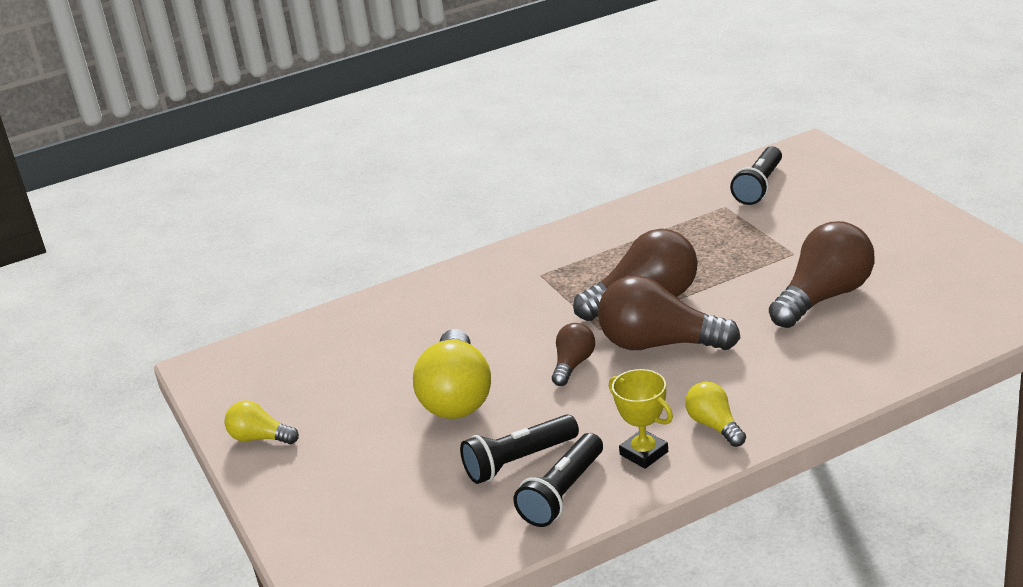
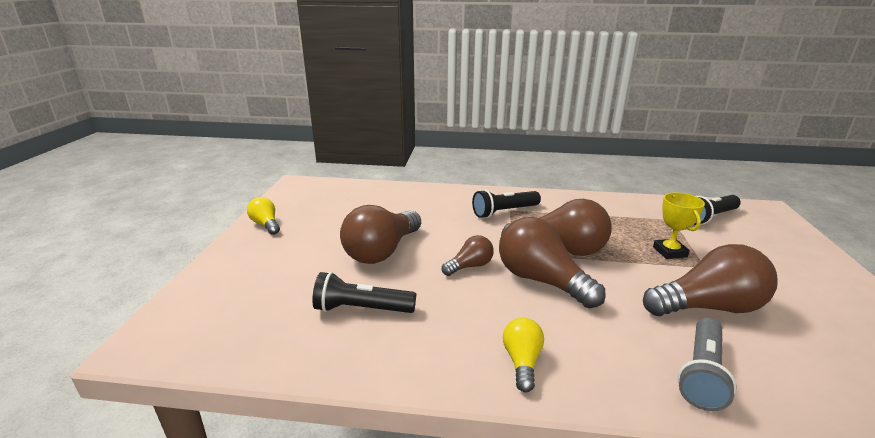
camera: 30 degrees right, 5 degrees down
yellow light bulb [413,329,491,419] -> brown light bulb [340,205,421,264]
black flashlight [513,433,603,527] -> black flashlight moved to [472,189,541,218]
yellow trophy [609,369,673,469] -> yellow trophy moved to [653,192,705,259]
none -> grey flashlight [678,318,736,411]

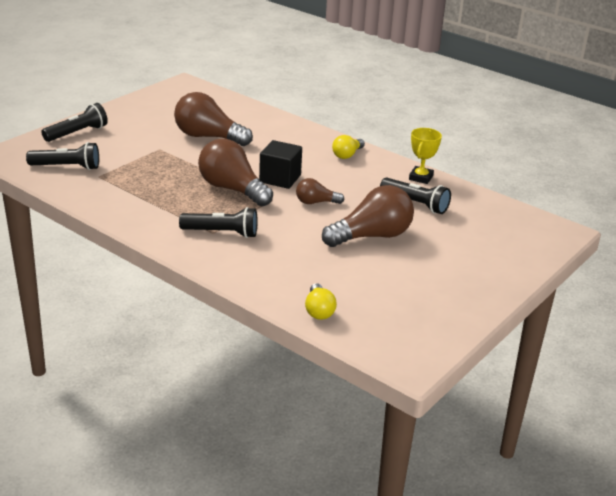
camera: 150 degrees left, 5 degrees up
yellow light bulb [247,197,280,235] -> yellow light bulb moved to [305,283,337,320]
brown light bulb [499,217,606,308] -> black cube [259,140,302,189]
yellow trophy [653,192,705,259] -> yellow trophy moved to [409,128,442,184]
grey flashlight [678,318,736,411] -> none
none -> black flashlight [41,103,108,142]

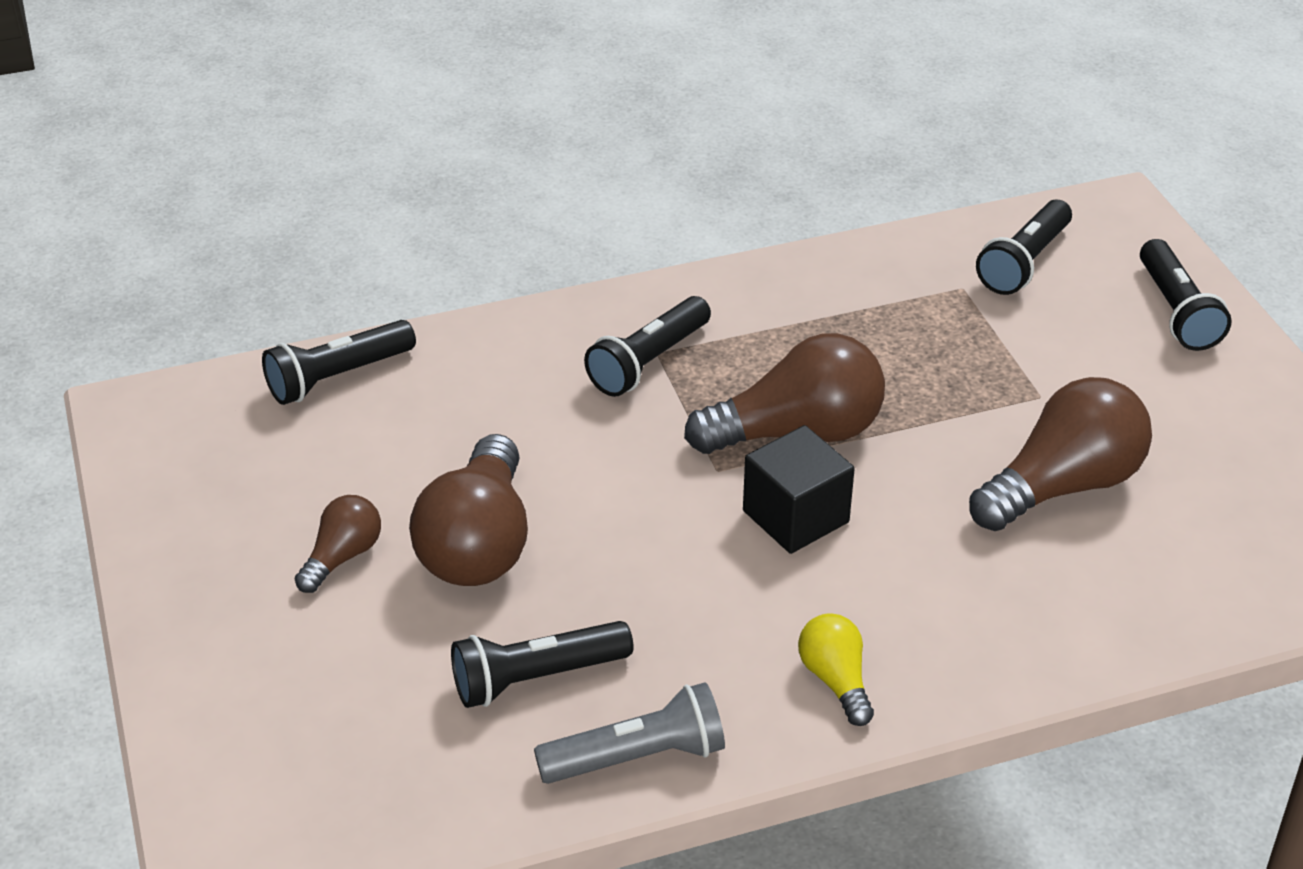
camera: 125 degrees right, 10 degrees up
brown light bulb [296,178,345,204] -> brown light bulb moved to [295,495,381,593]
yellow light bulb [305,283,337,320] -> black flashlight [262,320,416,405]
yellow trophy [409,128,442,184] -> grey flashlight [534,682,725,784]

